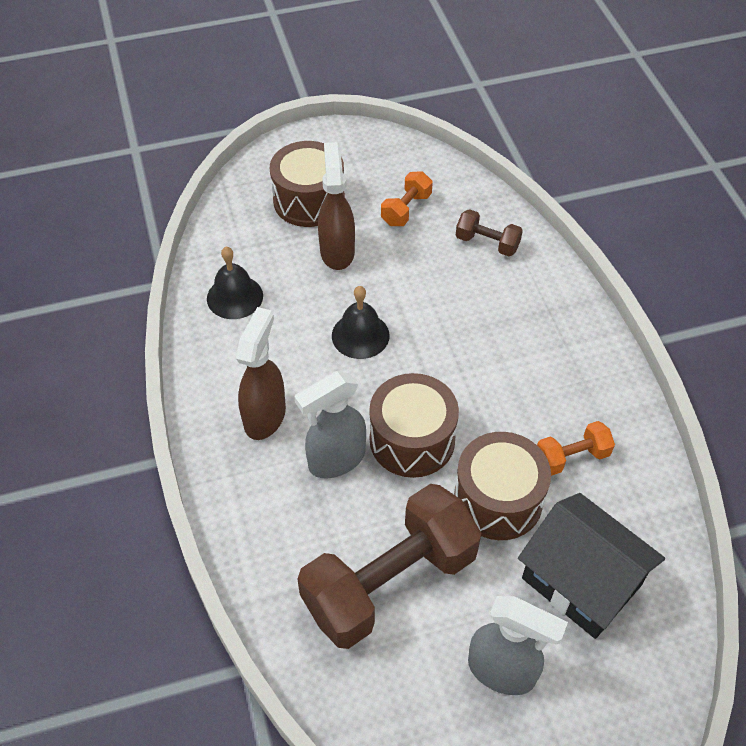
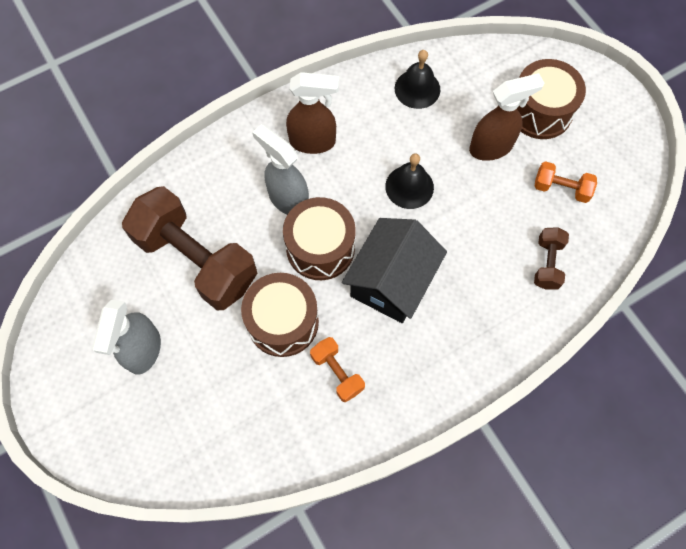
camera: 75 degrees right, 15 degrees up
black house [518,493,665,639] -> black house moved to [342,218,447,323]

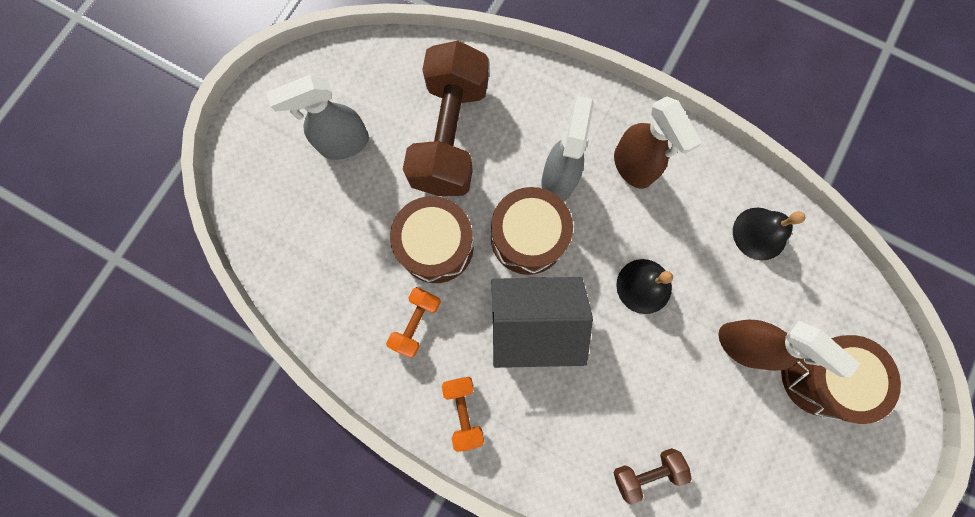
camera: 60 degrees right, 10 degrees up
orange dumbbell [534,161,597,203] -> orange dumbbell moved to [442,377,484,452]

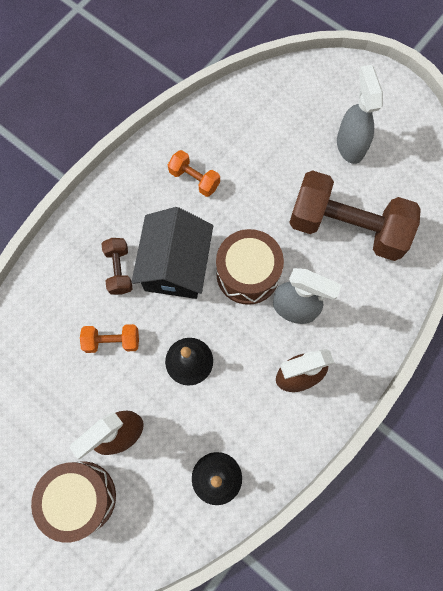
camera: 100 degrees right, 5 degrees down
brown drum [390,196,474,283] -> none
orange dumbbell [442,377,484,452] -> orange dumbbell moved to [80,324,139,353]
brown dumbbell [614,448,692,505] -> brown dumbbell moved to [101,238,132,295]

